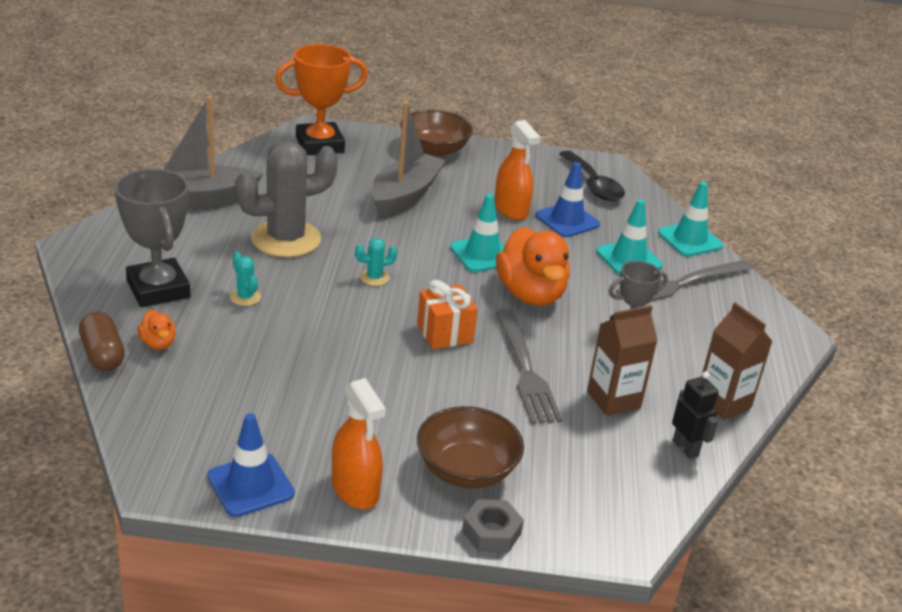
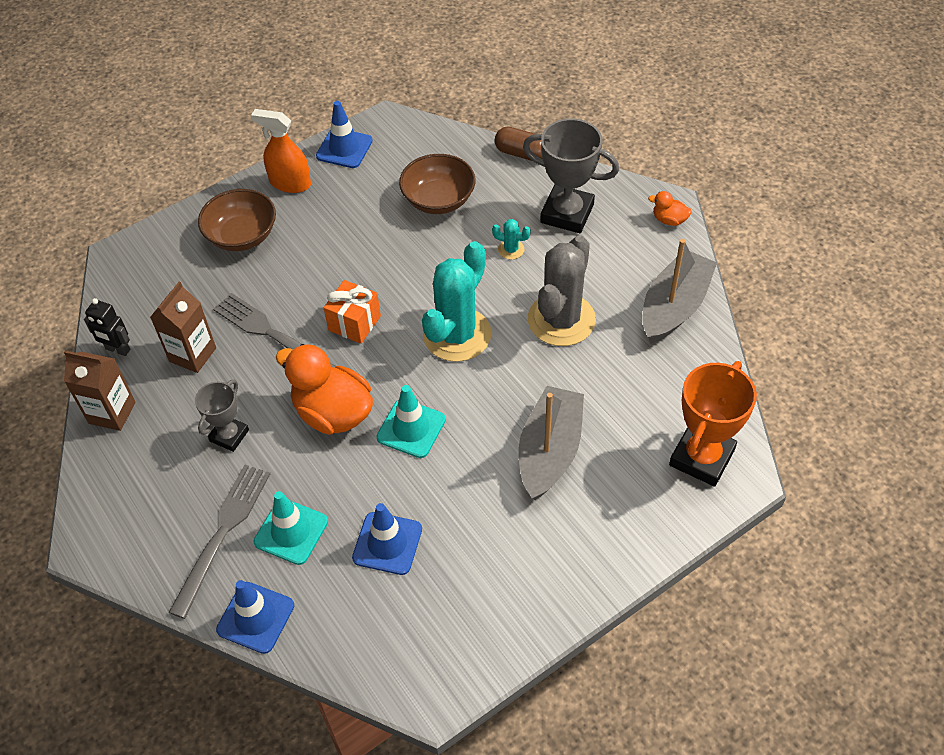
camera: 145 degrees right, 20 degrees up
orange duck [137,310,176,350] -> orange duck moved to [648,191,692,226]
turquoise cactus [355,238,397,286] -> turquoise cactus [422,241,492,362], size x2.44
grey boat [371,102,446,217] -> grey boat turned 150 degrees counterclockwise [519,386,584,500]
brown bowl [400,110,473,157] -> brown bowl moved to [399,154,475,214]
grey nut [462,499,524,553] -> none
orange spray bottle [494,120,541,220] -> none
black spoon [559,151,625,201] -> none
turquoise traffic cone [658,182,723,256] -> blue traffic cone [216,580,294,654]

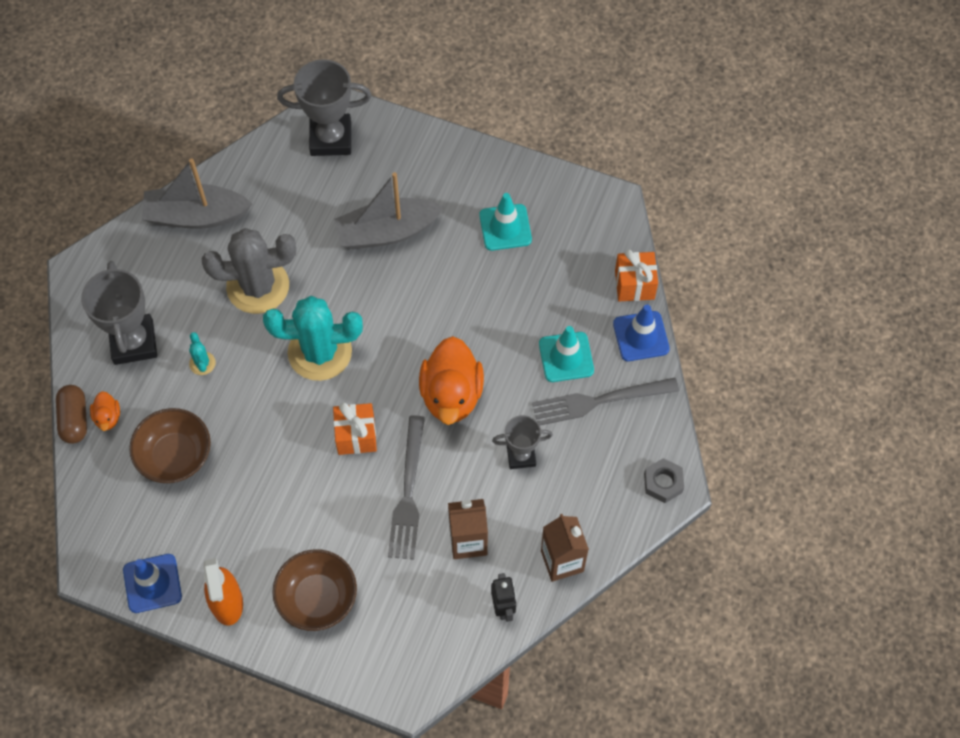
camera: 125 degrees left, 10 degrees up
blue traffic cone [352,503,422,575] -> none
turquoise traffic cone [376,385,446,458] -> turquoise traffic cone moved to [479,193,532,251]
orange duck [648,191,692,226] -> orange duck moved to [90,391,120,431]
orange trophy [669,361,757,487] -> grey trophy [277,59,372,156]
none -> orange gift [615,249,658,301]
none -> grey nut [644,458,684,503]

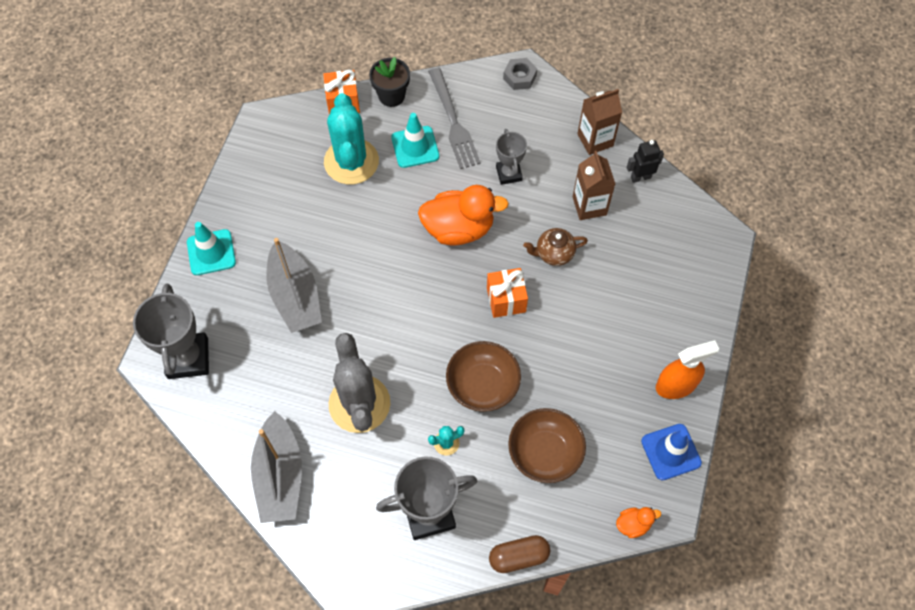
camera: 95 degrees left, 0 degrees up
orange duck [90,391,120,431] -> orange duck moved to [616,507,661,538]
turquoise cactus [263,296,363,381] -> turquoise cactus moved to [324,93,379,184]
brown bowl [272,549,357,631] -> brown bowl moved to [446,341,521,412]
grey fork [388,415,425,560] -> brown teapot [523,228,588,266]
turquoise traffic cone [479,193,532,251] -> turquoise traffic cone moved to [187,222,236,275]
blue traffic cone [613,304,670,361] -> black flower pot [369,57,410,107]

